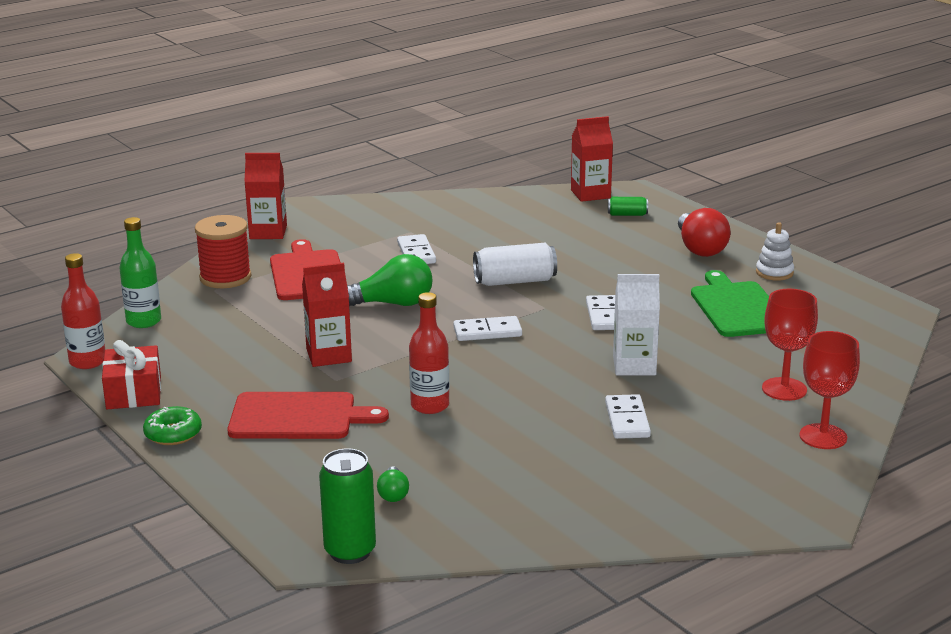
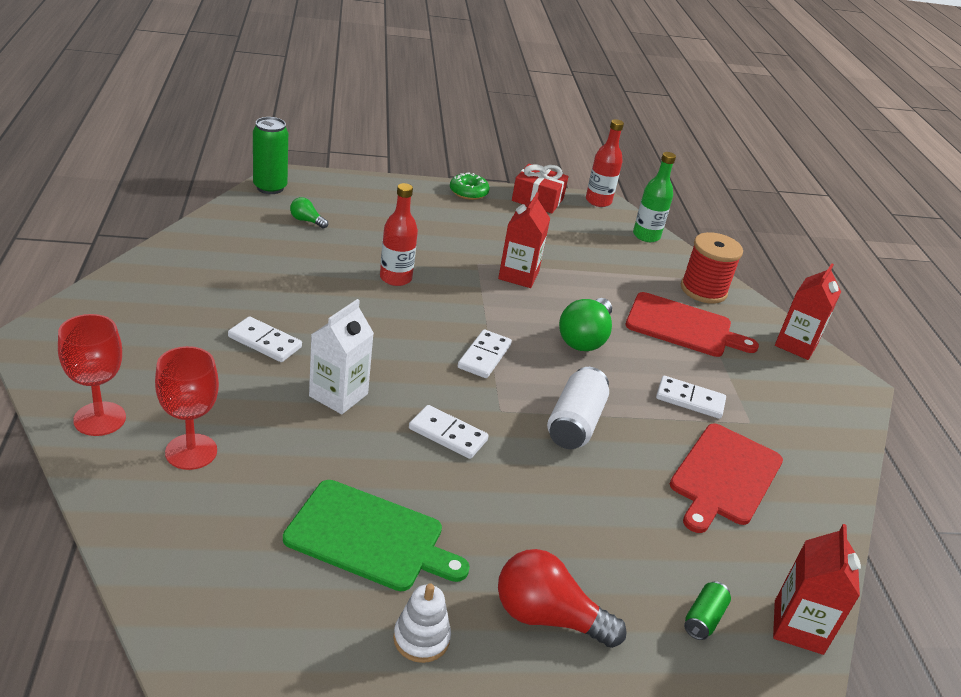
camera: 115 degrees right, 10 degrees up
red cutting board [227,392,389,439] -> red cutting board moved to [670,423,783,533]

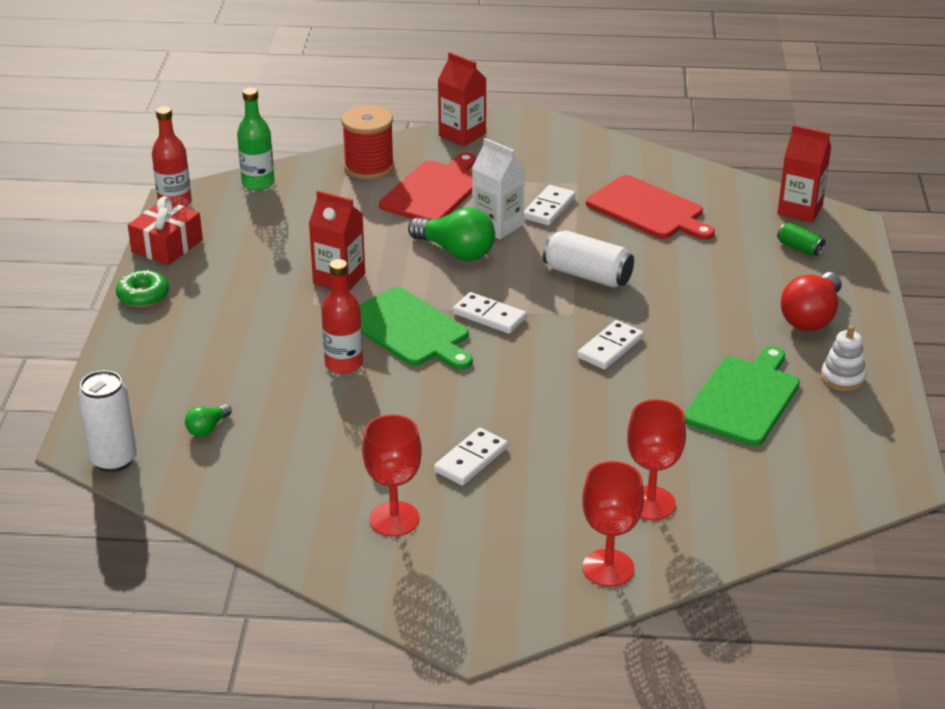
camera: 75 degrees left, 0 degrees up
green can [253,117,288,194] -> white can [78,370,137,472]
white carton [309,299,374,414] -> white carton moved to [472,138,525,239]
none -> green cutting board [360,287,473,370]
none -> red goblet [362,414,422,536]

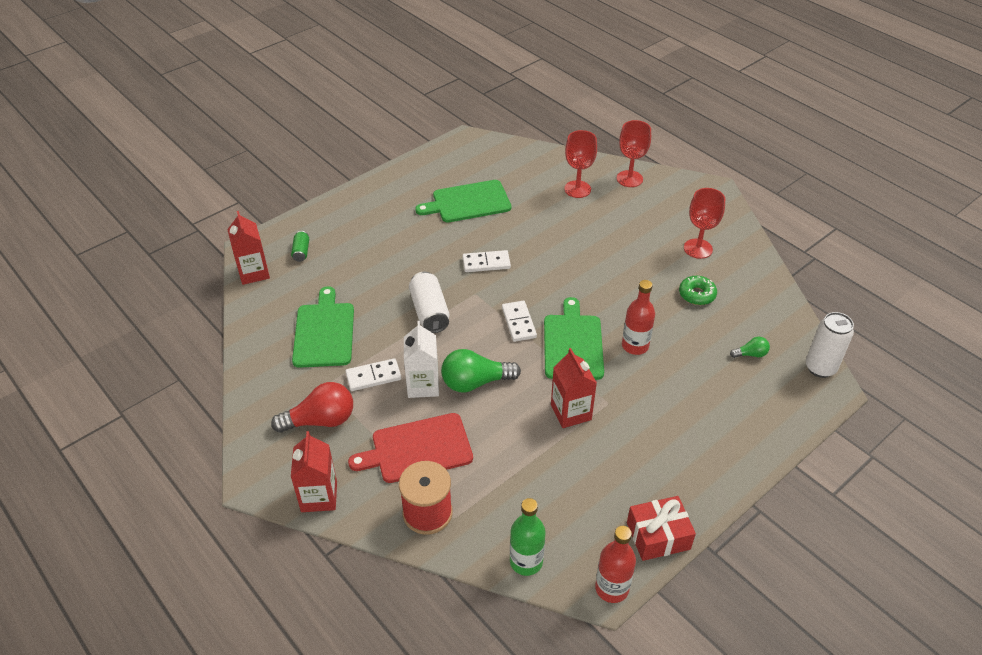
camera: 135 degrees left, 10 degrees up
green donut [116,270,169,307] -> green donut moved to [679,276,717,305]
green light bulb [408,207,495,261] -> green light bulb turned 90 degrees counterclockwise [441,349,521,393]
white domino [434,428,508,485] -> none
red cutting board [586,175,715,240] -> green cutting board [292,286,354,368]
red light bulb [781,272,841,331] -> red light bulb moved to [271,382,353,433]
white stacking toy [821,325,866,391] -> none

